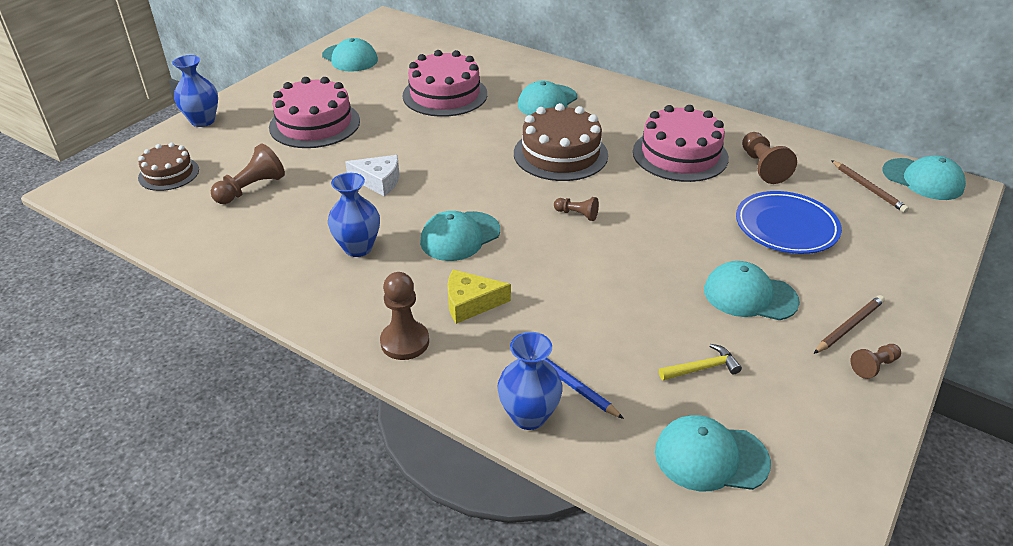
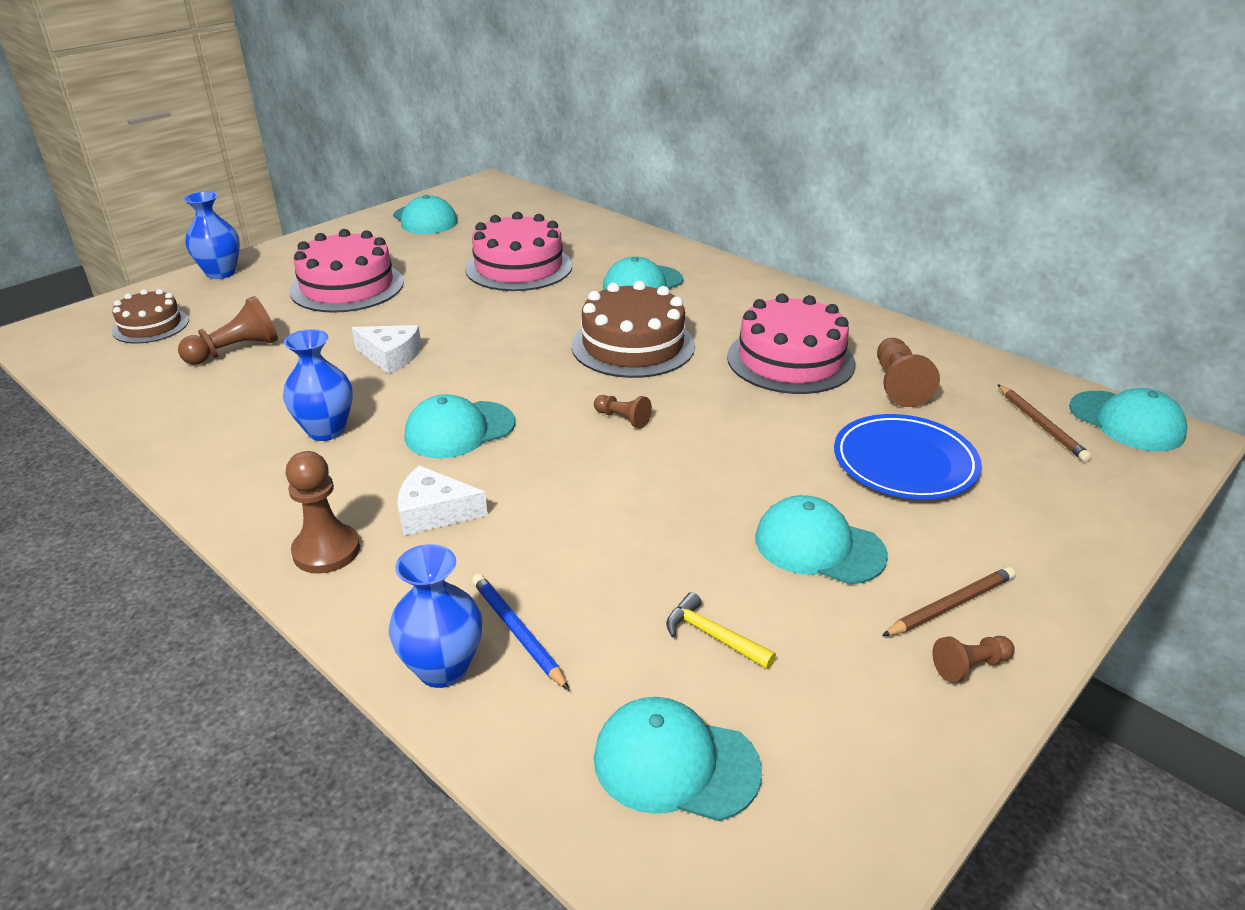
camera: 10 degrees right, 5 degrees down
yellow cheese [447,270,511,324] -> white cheese [397,466,488,536]
yellow hammer [659,344,742,380] -> yellow hammer turned 135 degrees counterclockwise [666,592,776,669]

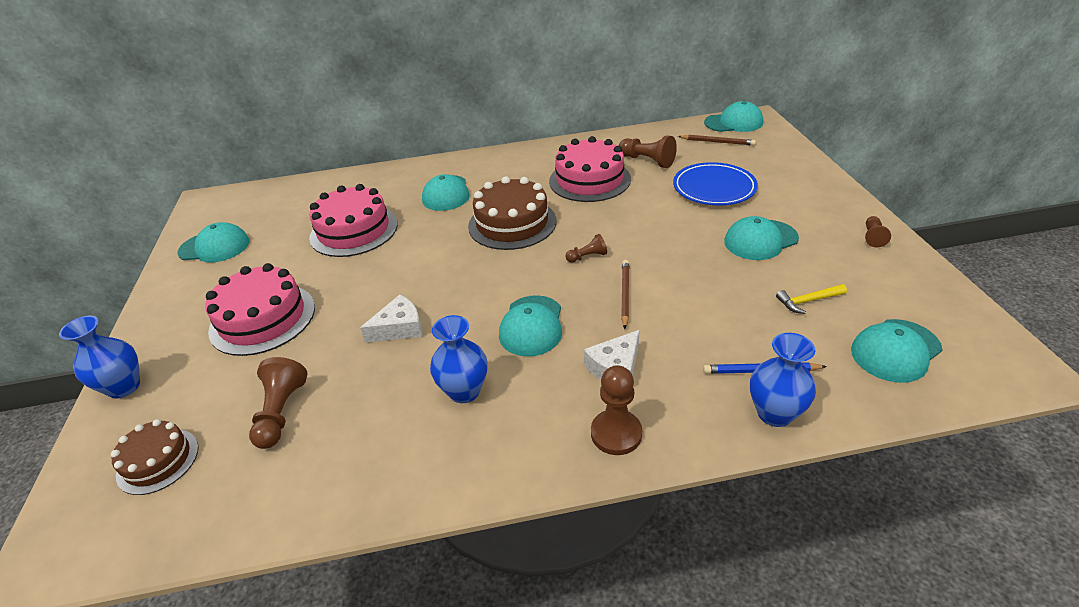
camera: 50 degrees left, 5 degrees up
brown pencil [882,567,1015,636] -> brown pencil moved to [621,260,629,329]

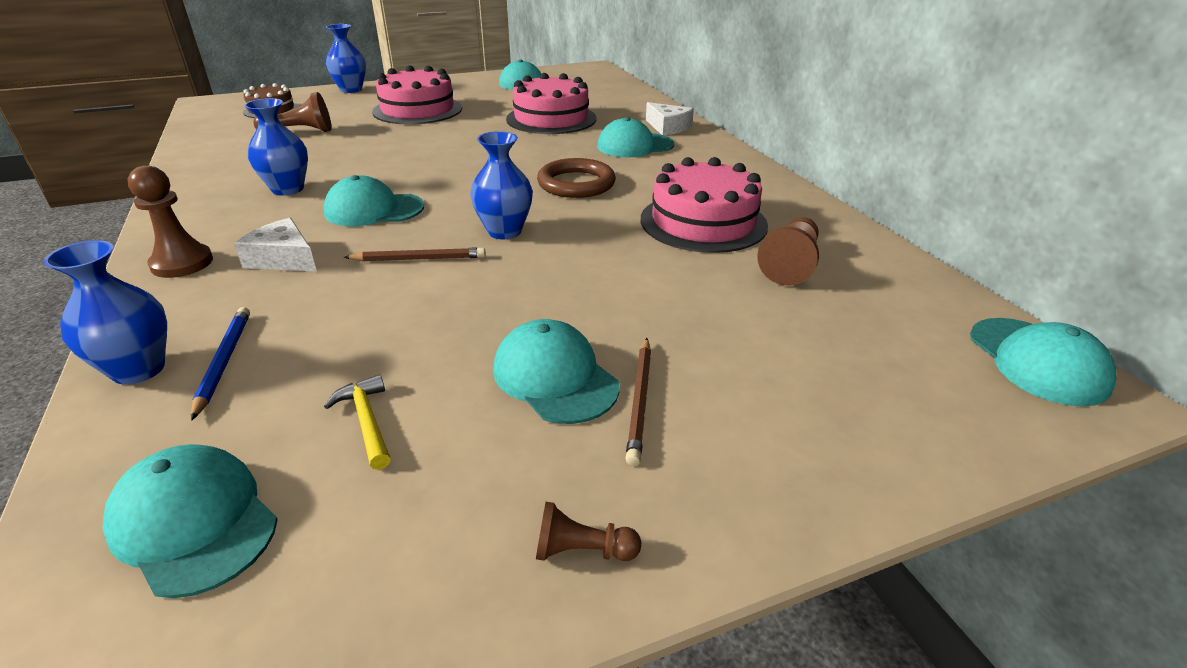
camera: 75 degrees right, 5 degrees down
white cheese [360,295,423,343] -> white cheese moved to [646,102,694,136]
brown cake [468,176,556,250] -> brown ring [537,158,616,198]
brown pawn [565,234,607,263] -> blue vase [470,131,533,239]
blue plate [673,162,758,205] -> none
brown pencil [678,135,756,146] -> brown pencil moved to [626,338,651,466]

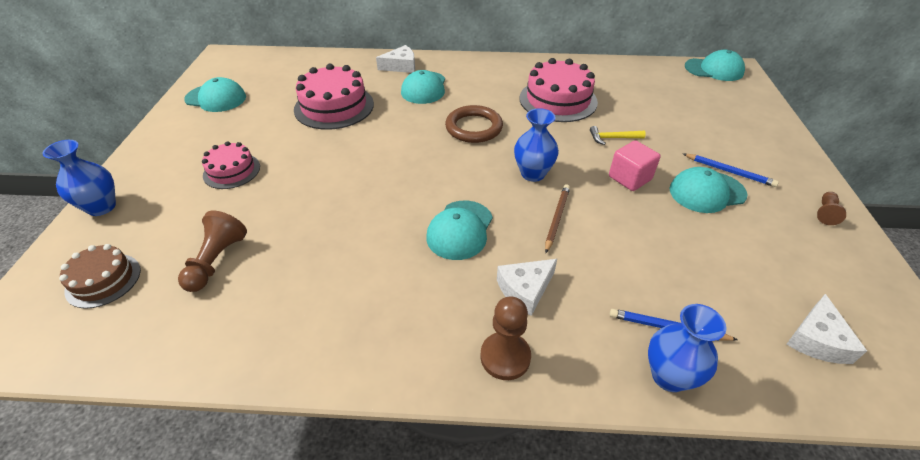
camera: 65 degrees left, 10 degrees up
turquoise cap [102,444,278,598] -> white cheese [786,294,867,364]
blue vase [244,98,308,196] -> none
yellow hammer [324,375,391,470] -> yellow hammer moved to [590,126,646,145]
pink cake [372,66,462,124] -> pink cake [202,141,260,189], size x0.60
brown pencil [626,338,651,466] -> blue pencil [683,154,779,187]
brown pawn [757,217,819,285] -> none
none -> pink cube [609,140,661,191]

